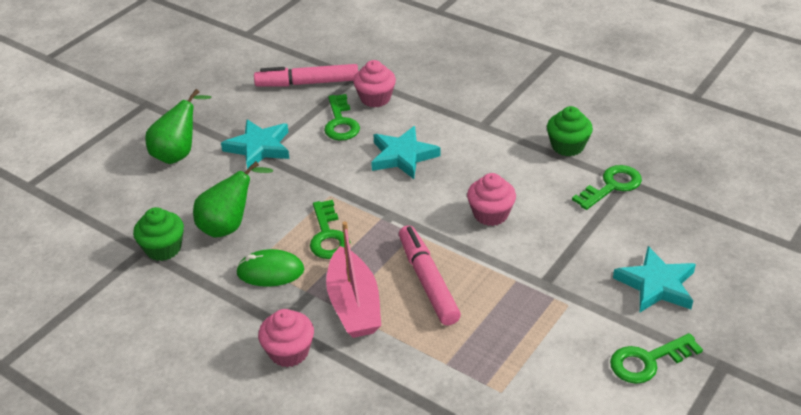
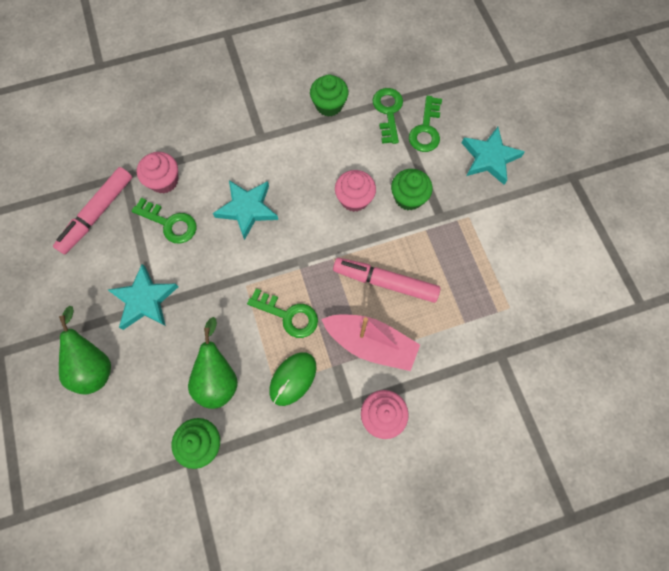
camera: 55 degrees left, 30 degrees up
green key [610,333,703,384] -> green key moved to [409,96,442,152]
none -> green cupcake [391,169,433,211]

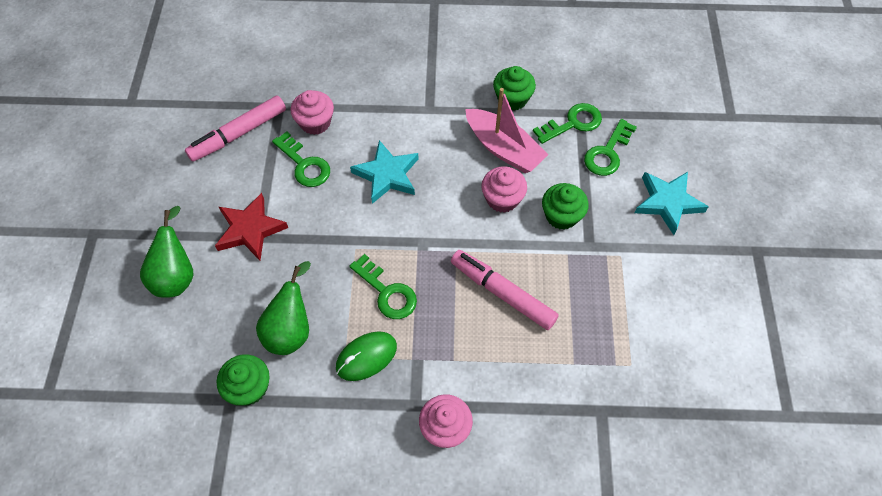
camera: 20 degrees right, 10 degrees down
turquoise star [108,264,179,330] -> red star [215,193,288,260]
pink boat [321,315,420,371] -> pink boat moved to [465,88,549,173]
green key [372,88,403,144] -> green key turned 45 degrees clockwise [533,103,602,144]

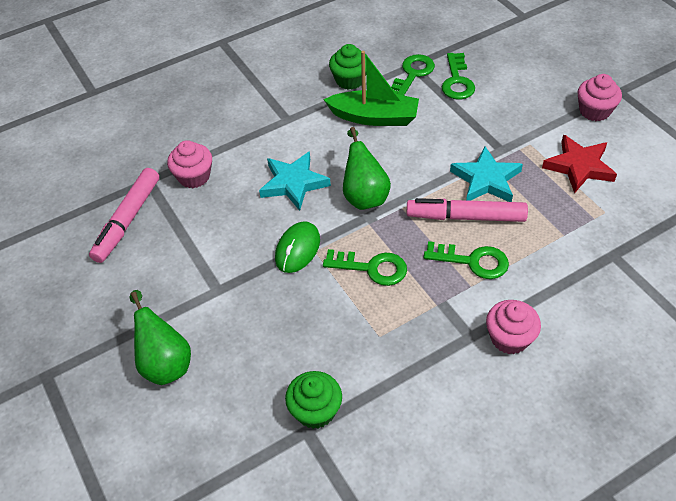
camera: 30 degrees left, 10 degrees down
red star [215,193,288,260] -> red star moved to [542,135,617,194]
green pear [256,261,311,355] -> green pear moved to [343,127,391,210]
green key [272,131,330,187] -> green key moved to [424,241,509,279]
green mouse [336,331,397,381] -> green mouse moved to [275,221,320,273]
pink boat [465,88,549,173] -> green boat [323,51,419,126]
pink cupcake [481,166,527,213] -> pink cupcake moved to [578,74,622,121]
green cupcake [542,183,589,230] -> none
turquoise star [635,172,708,235] -> turquoise star moved to [450,146,523,202]

